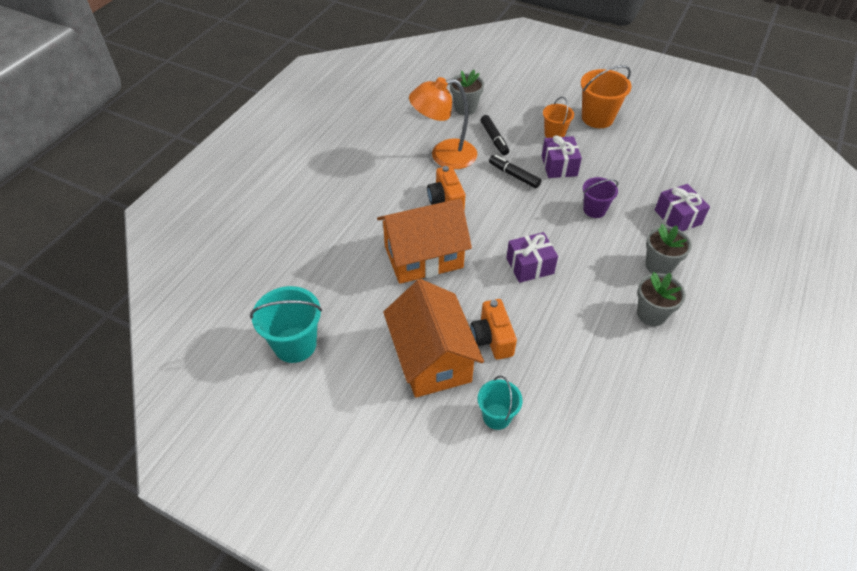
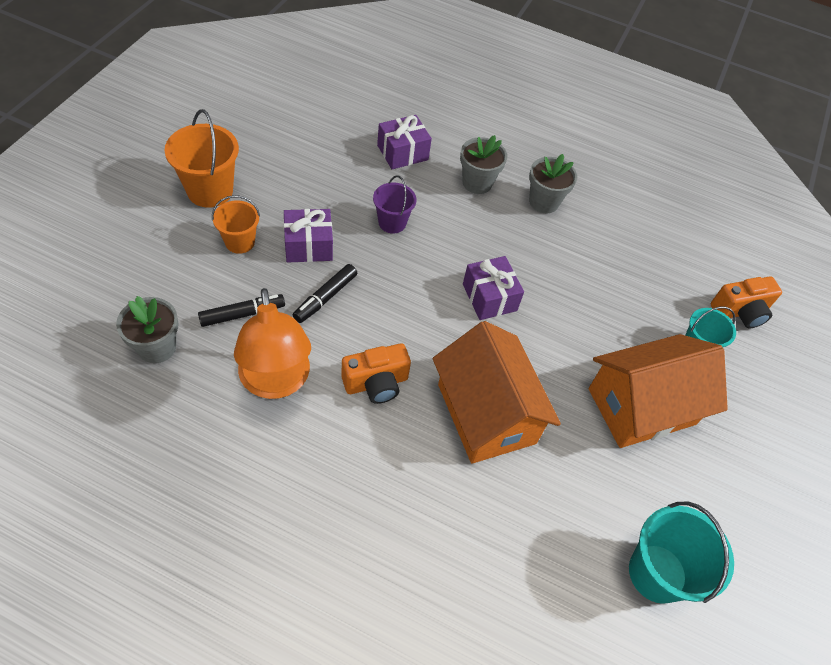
camera: 100 degrees left, 5 degrees up
orange camera [471,299,517,360] -> orange camera moved to [711,277,782,328]

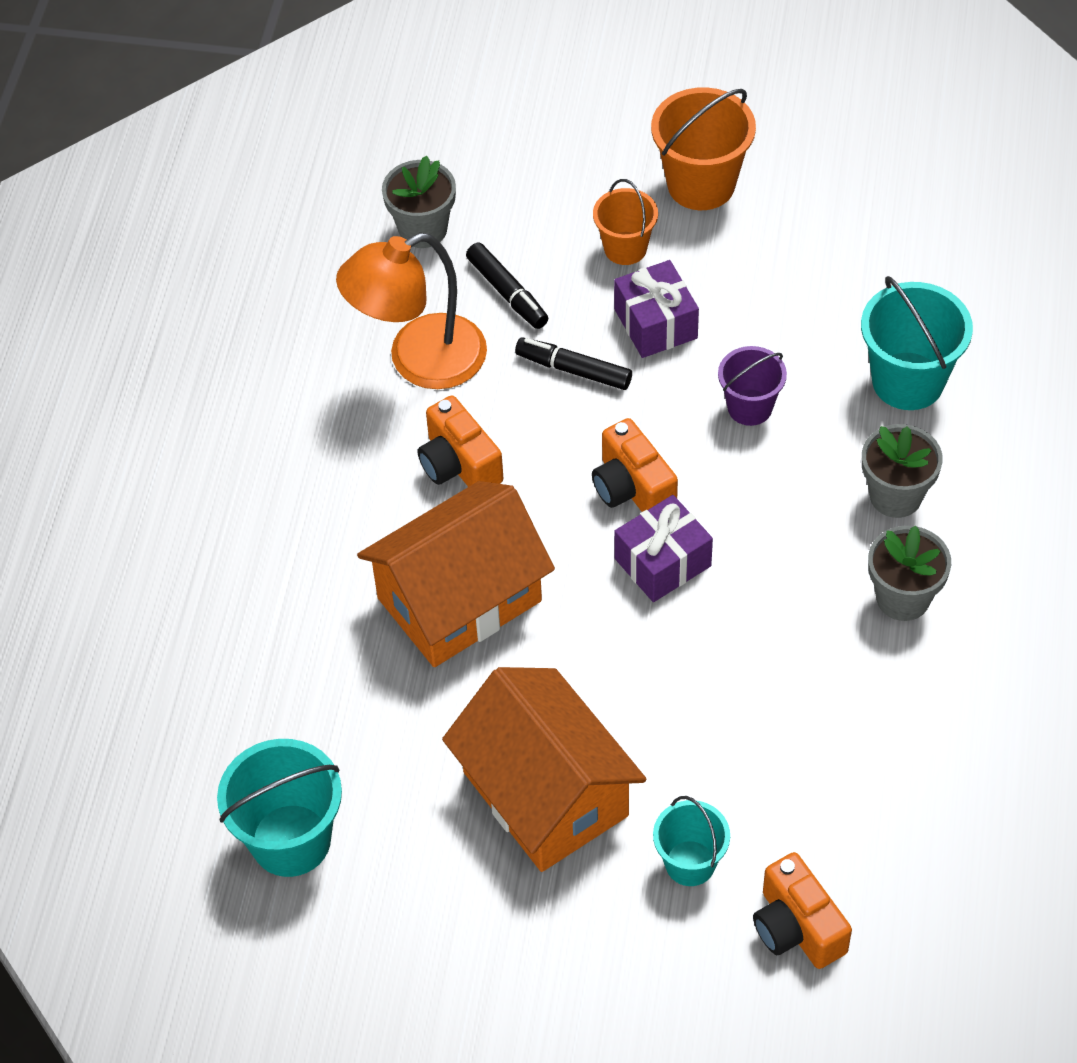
camera: 85 degrees right, 0 degrees up
purple gift [377,115,432,169] -> turquoise bucket [861,276,973,410]
none -> orange camera [592,418,678,512]

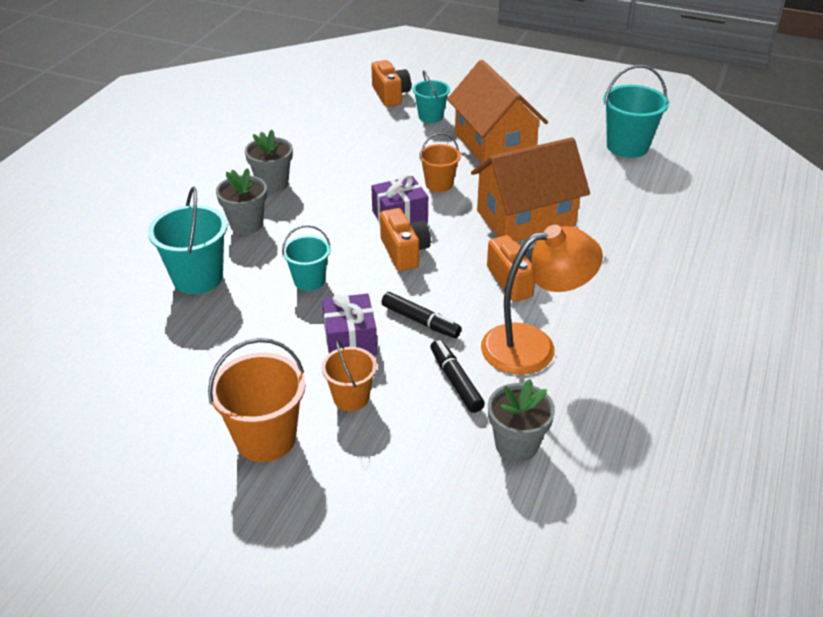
camera: 170 degrees left, 15 degrees down
purple bucket [718,346,787,426] -> turquoise bucket [282,225,330,291]
none -> orange bucket [419,133,461,192]

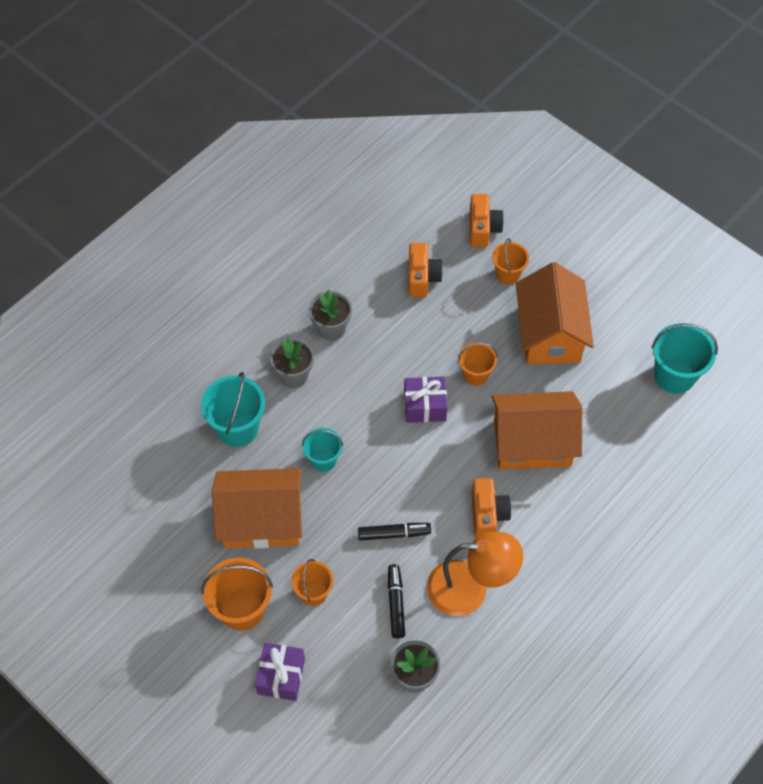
camera: 20 degrees right, 20 degrees up
purple gift [322,293,377,356] -> purple gift moved to [255,643,305,701]
orange camera [380,208,431,271] -> orange camera moved to [408,243,443,297]
black marker [381,292,462,338] -> black marker turned 60 degrees counterclockwise [358,523,431,541]
turquoise bucket [413,70,450,123] -> orange bucket [492,238,529,285]
none -> orange house [212,468,302,549]

